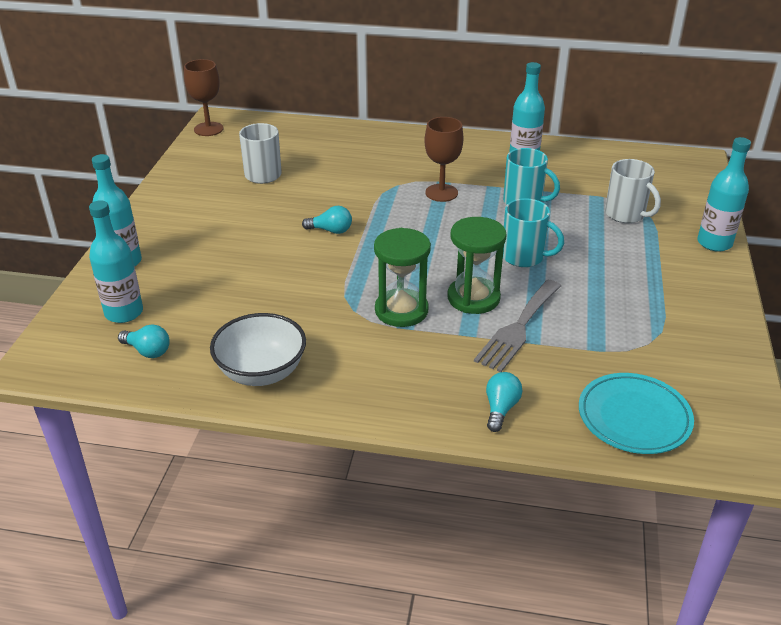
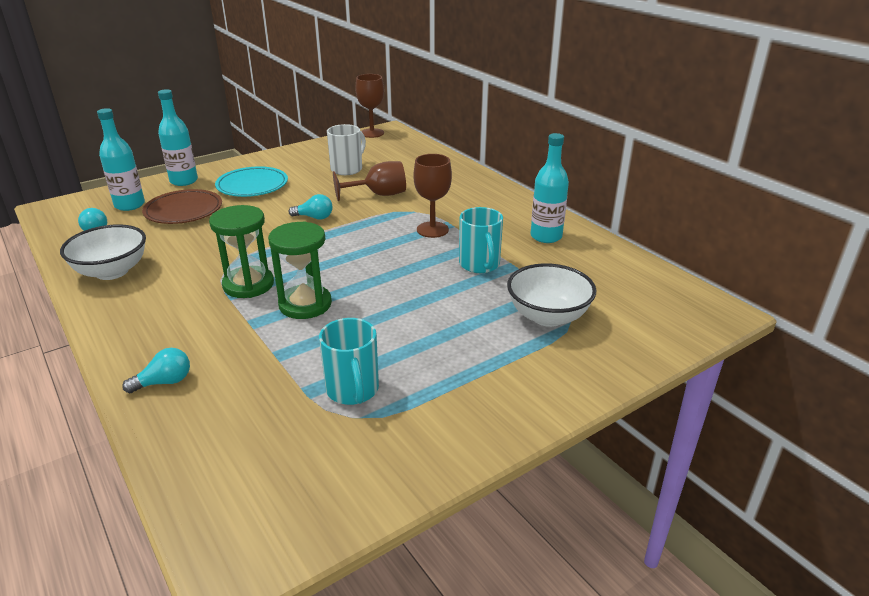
camera: 45 degrees right, 5 degrees down
turquoise light bulb [302,206,352,234] -> turquoise light bulb turned 45 degrees counterclockwise [288,194,332,220]
grey fork [474,280,561,372] -> none
turquoise mug [503,198,564,267] -> turquoise mug moved to [319,318,379,405]
turquoise plate [579,373,694,454] -> turquoise plate moved to [215,166,288,197]
white mug [605,159,661,223] -> white bowl [507,263,596,327]
turquoise bottle [697,137,751,252] -> none
none -> brown plate [142,189,222,224]
none -> brown goblet [333,161,406,201]

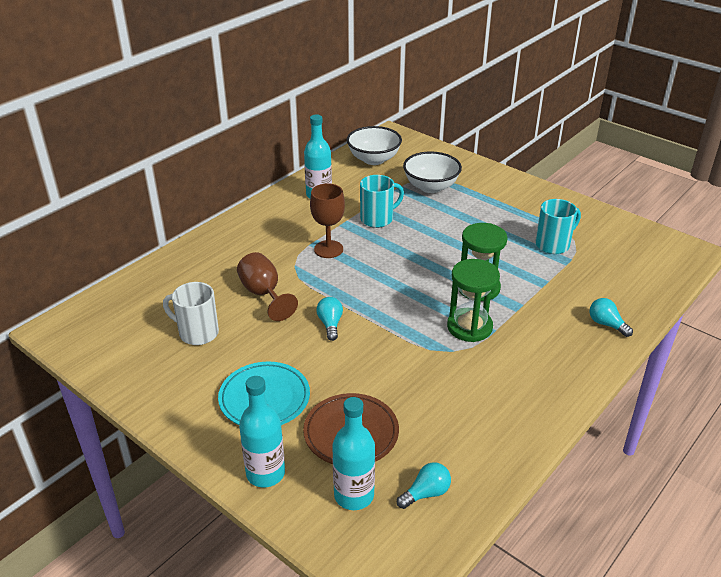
camera: 105 degrees left, 5 degrees up
white bowl [60,224,146,280] -> white bowl moved to [347,126,402,165]
brown goblet [355,74,384,138] -> none

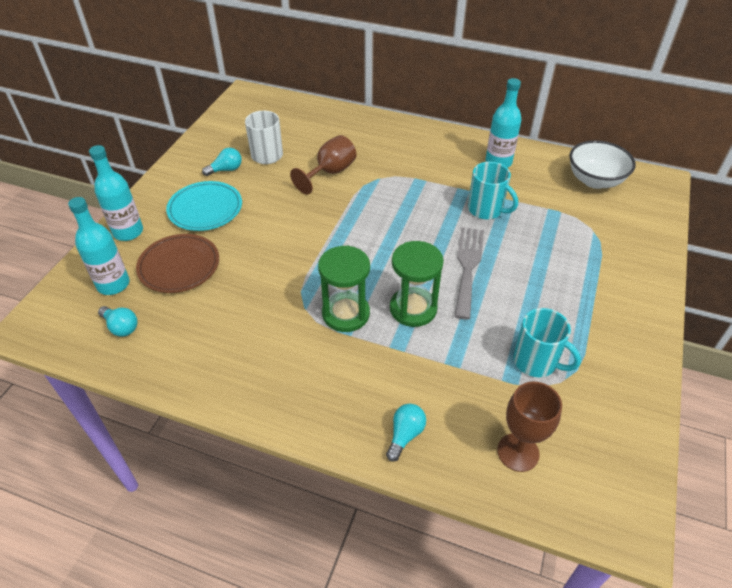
camera: 70 degrees right, 10 degrees up
brown goblet [310,184,345,258] -> brown goblet moved to [497,381,562,472]
turquoise light bulb [316,297,343,341] -> turquoise light bulb moved to [202,148,242,176]
white bowl [403,152,462,193] -> none
none -> grey fork [454,227,484,319]

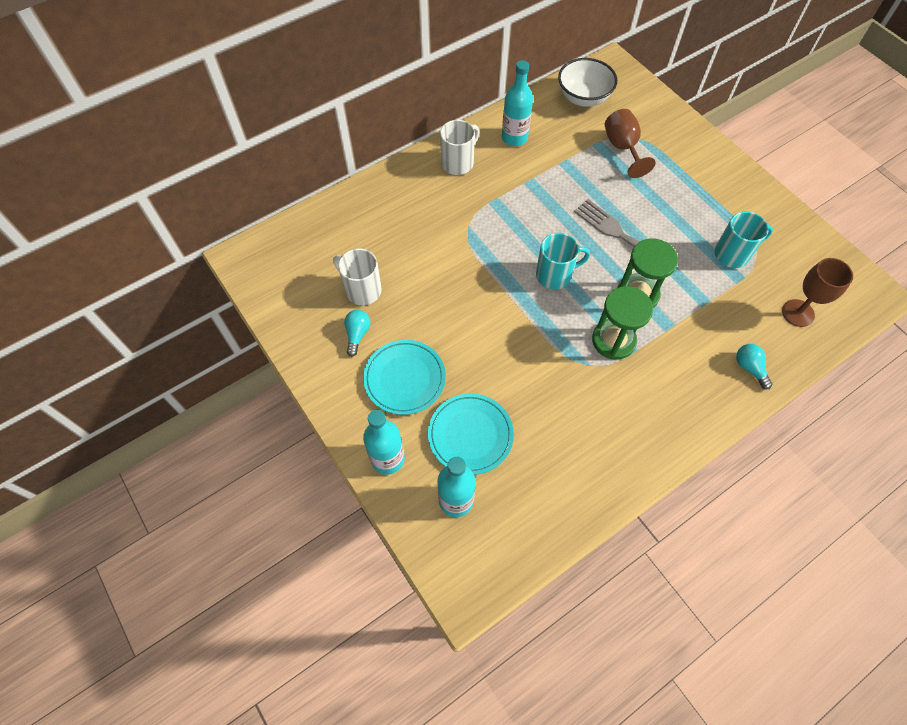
camera: 55 degrees left, 15 degrees up
turquoise light bulb [98,306,138,337] -> none
brown plate [136,234,219,293] -> turquoise plate [428,393,514,475]
brown goblet [290,135,357,194] -> brown goblet moved to [605,109,656,178]
turquoise mug [468,162,518,219] -> turquoise mug moved to [536,233,590,290]
none -> white mug [440,120,479,175]

